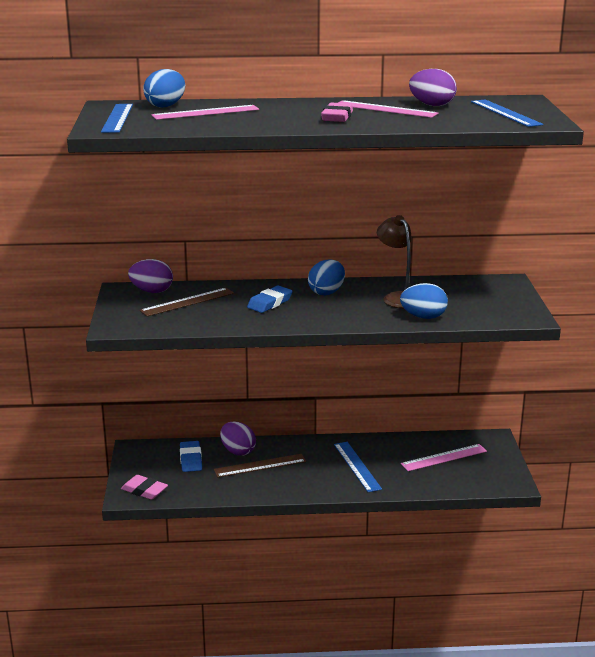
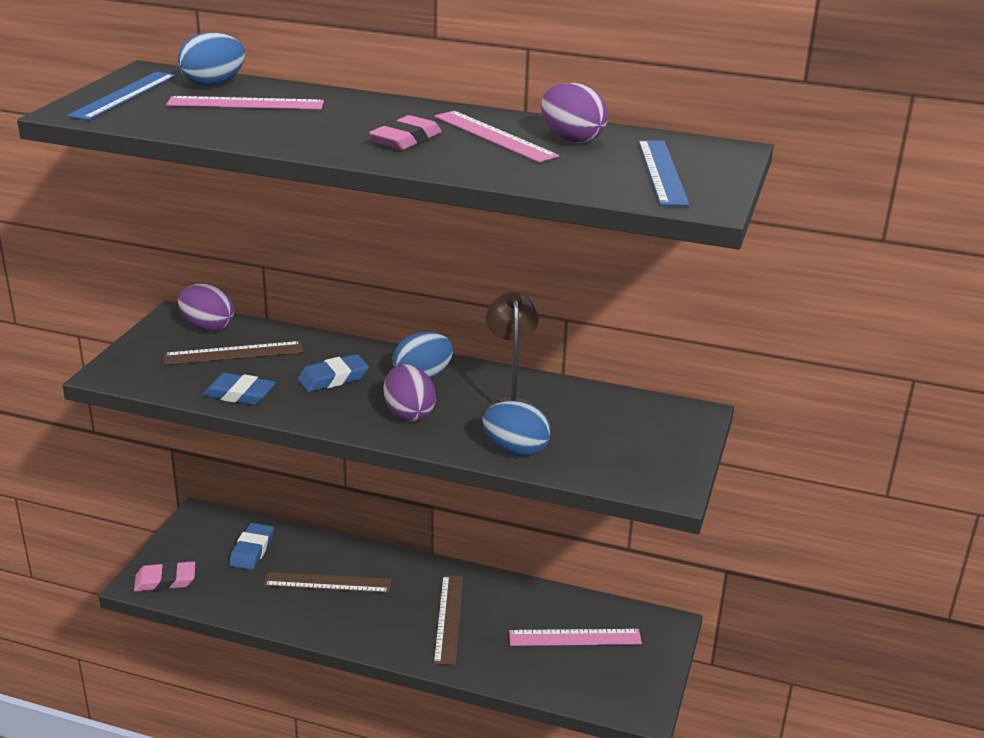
camera: 20 degrees right, 5 degrees up
pink eraser [121,475,168,499] -> pink eraser turned 60 degrees counterclockwise [134,561,195,592]
purple egg [220,422,256,456] -> purple egg moved to [383,364,436,422]
blue ruler [334,442,382,492] -> brown ruler [434,575,463,665]
none -> blue eraser [203,373,276,405]

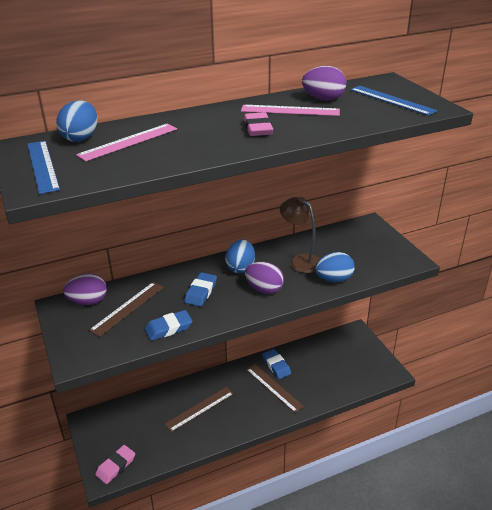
camera: 40 degrees left, 5 degrees up
blue eraser [229,523,274,570] -> blue eraser moved to [262,349,291,379]
pink ruler [509,629,642,646] -> none

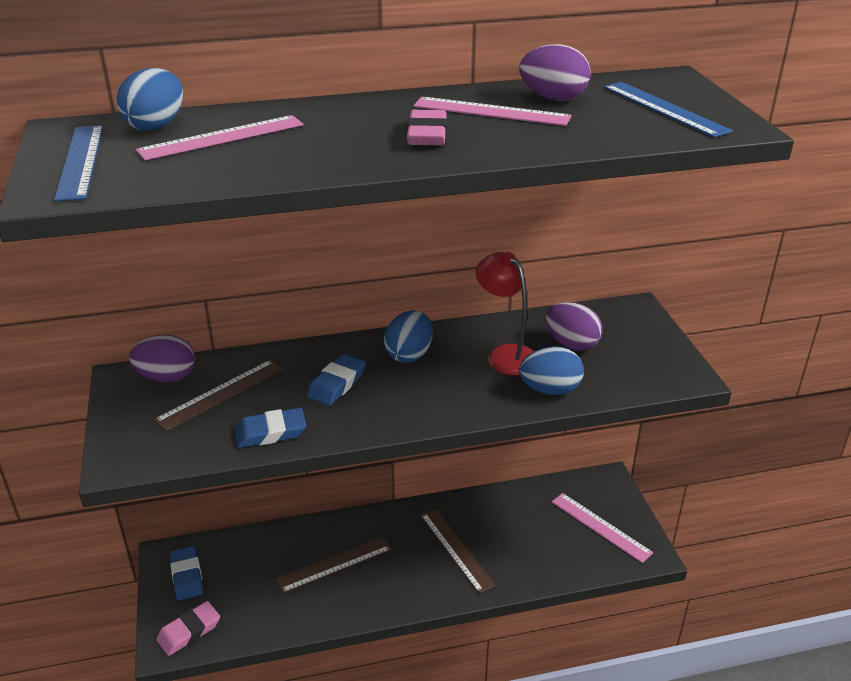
camera: 10 degrees right, 0 degrees up
purple egg [245,262,284,294] -> purple egg moved to [546,302,603,351]
blue eraser [262,349,291,379] -> blue eraser moved to [170,546,203,601]
brown lamp [280,197,320,273] -> red lamp [476,252,534,376]
none -> pink ruler [552,493,653,563]

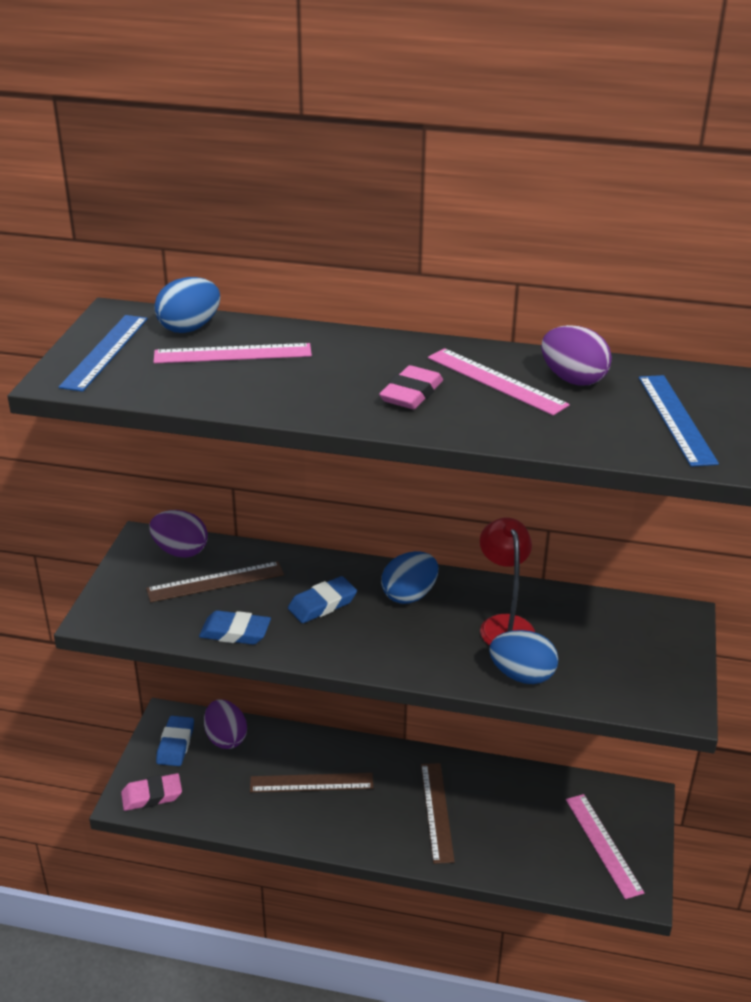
camera: 25 degrees right, 0 degrees up
purple egg [546,302,603,351] -> purple egg moved to [204,699,247,749]

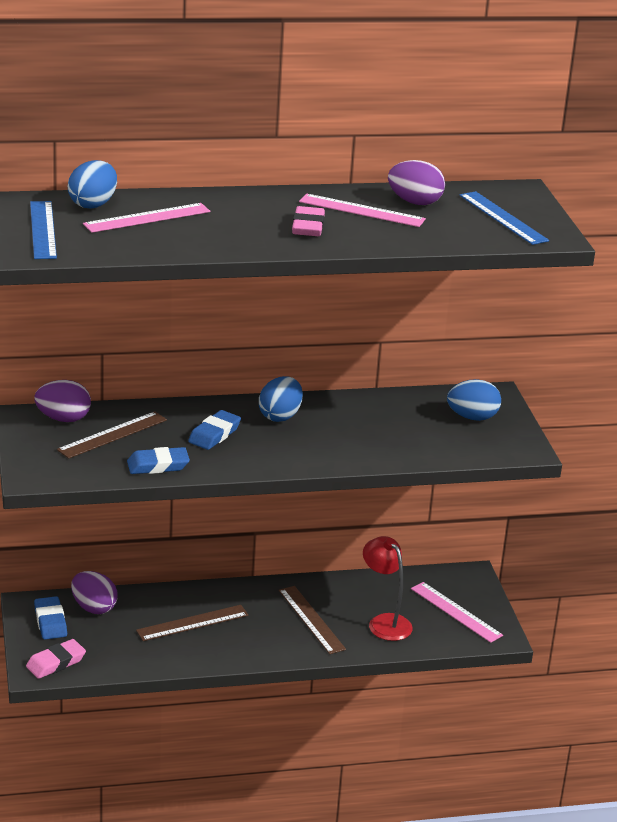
camera: 25 degrees left, 5 degrees down
red lamp [480,518,535,645] -> red lamp moved to [363,536,413,641]
blue egg [489,630,558,684] -> blue egg moved to [447,379,501,421]

